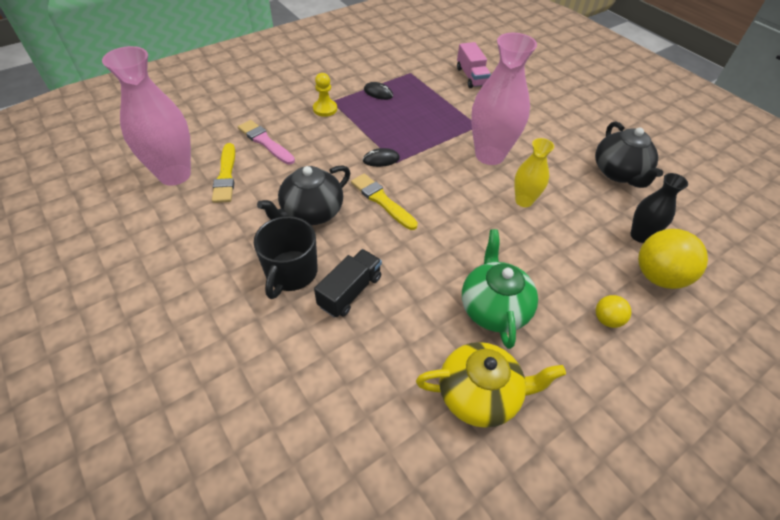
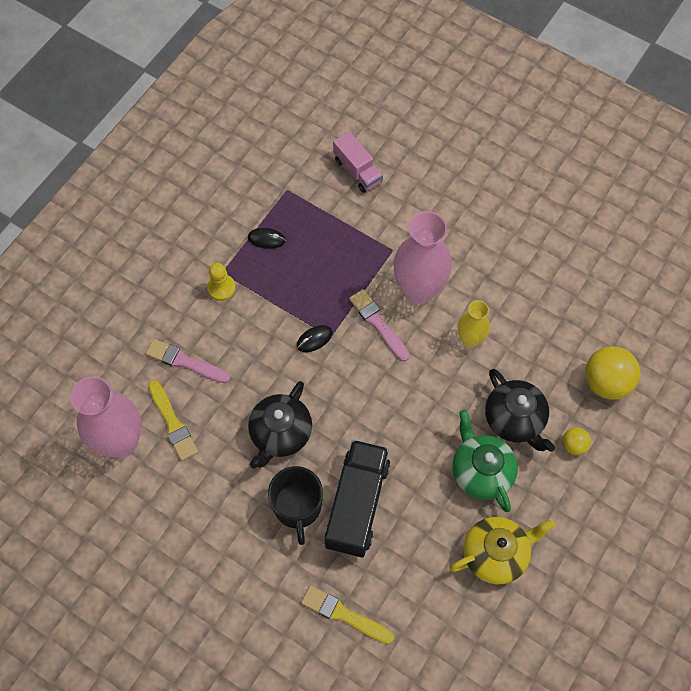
camera: 20 degrees left, 15 degrees up
black truck [314,249,382,318] -> black truck [325,440,390,557], size x1.65
yellow brush [351,174,418,230] -> yellow brush moved to [301,585,394,644]
black teapot [595,121,663,188] -> black teapot moved to [485,369,555,452]
black vase [631,173,688,243] -> none
none -> pink brush [349,289,410,361]

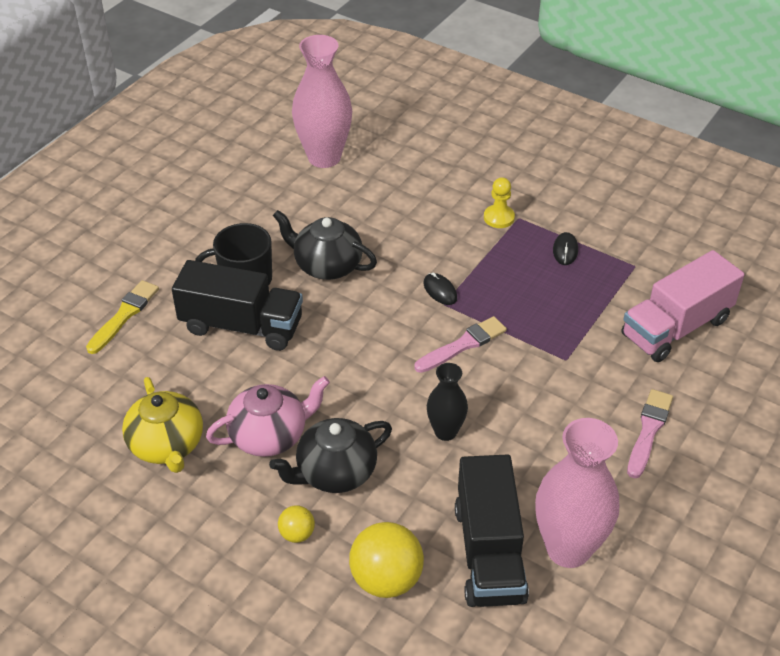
camera: 90 degrees right, 20 degrees down
pink brush [146,339,230,383] -> pink brush moved to [627,389,673,478]
yellow brush [148,380,198,461] -> none
pink truck [333,131,383,193] -> pink truck [622,250,745,362], size x1.65
pink vase [393,211,452,304] -> pink vase moved to [535,418,619,568]
green teapot [452,410,518,512] -> pink teapot [206,376,330,457]
yellow vase [458,300,490,348] -> black vase [427,363,468,441]
none -> black truck [455,454,529,607]

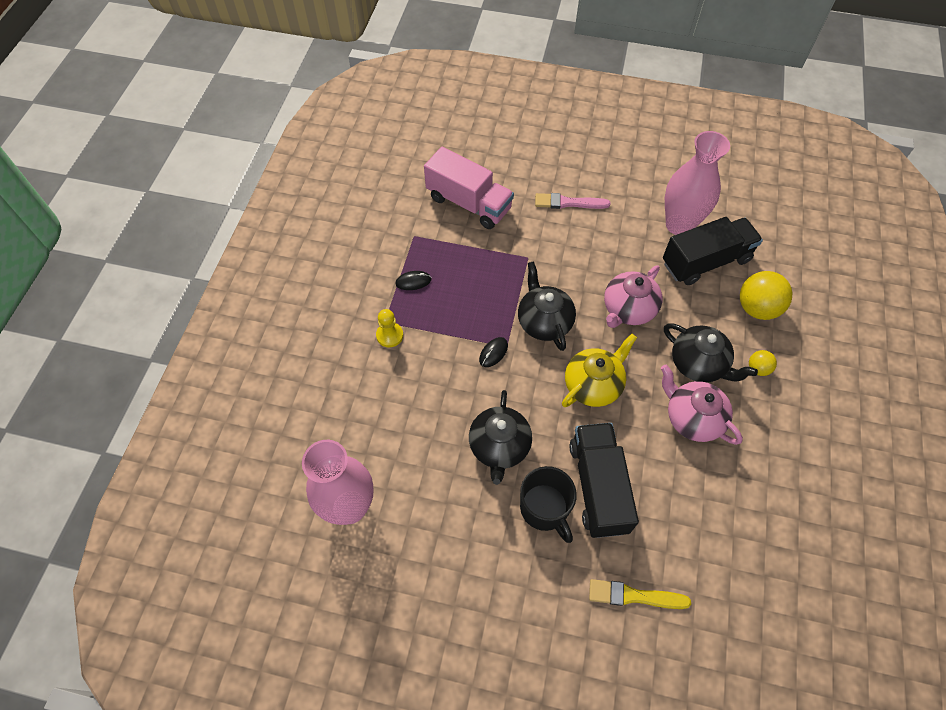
camera: 110 degrees left, 15 degrees up
yellow teapot [122,377,203,473] -> yellow teapot moved to [562,334,637,407]
pink brush [414,316,507,373] -> black teapot [518,261,576,351]
black vase [427,363,468,441] -> pink teapot [604,265,662,328]

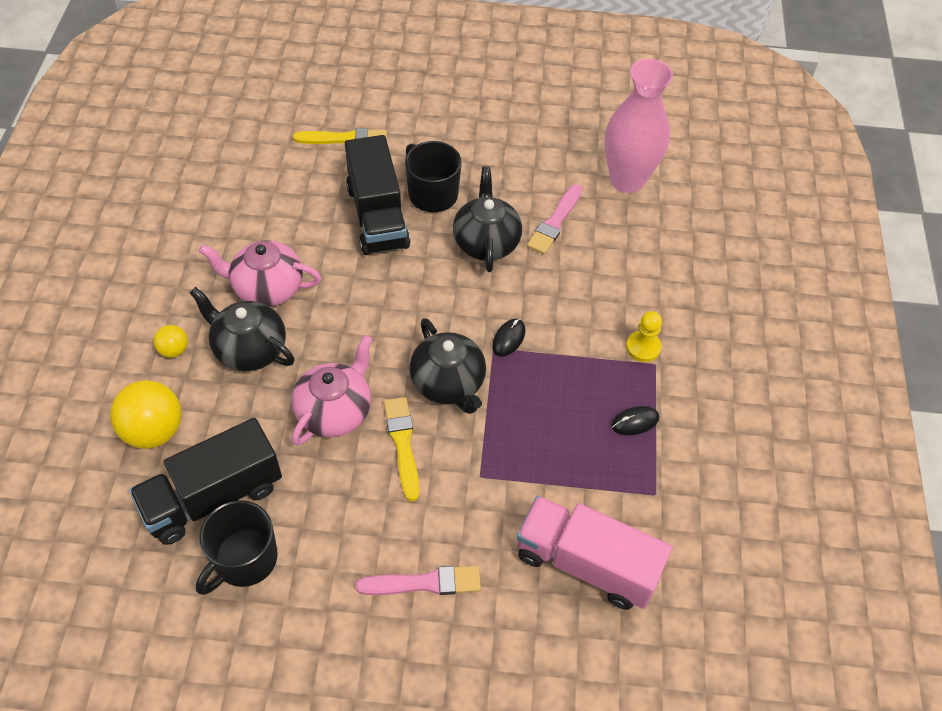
camera: 170 degrees right, 5 degrees down
yellow teapot [562,334,637,407] -> none
pink teapot [661,365,743,445] -> pink teapot turned 150 degrees clockwise [199,240,321,307]
pink vase [665,131,730,235] -> black mug [196,500,278,595]
none -> yellow brush [384,397,419,501]
none -> pink brush [527,184,582,254]

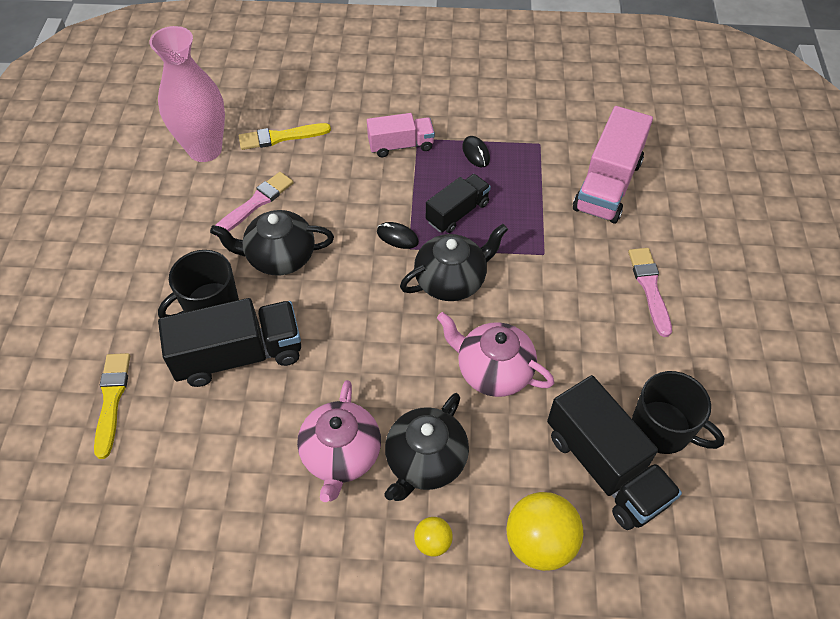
camera: 90 degrees left, 0 degrees up
yellow brush [384,397,419,501] -> yellow brush moved to [239,123,331,150]
pink brush [527,184,582,254] -> pink brush turned 75 degrees counterclockwise [215,172,293,232]
yellow pawn [626,311,662,362] -> pink truck [367,113,435,157]
none -> black truck [426,174,491,233]

